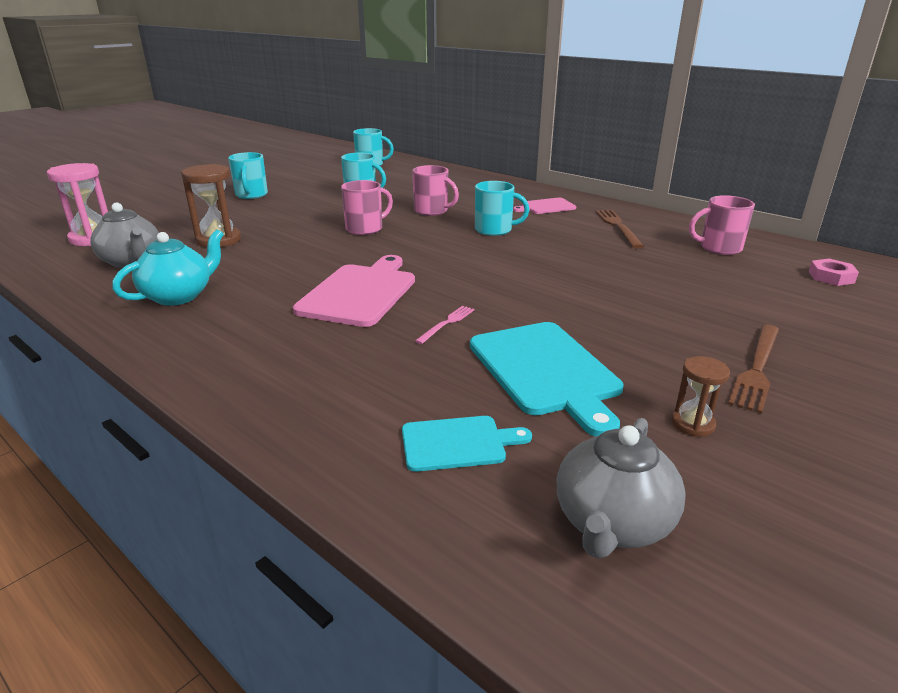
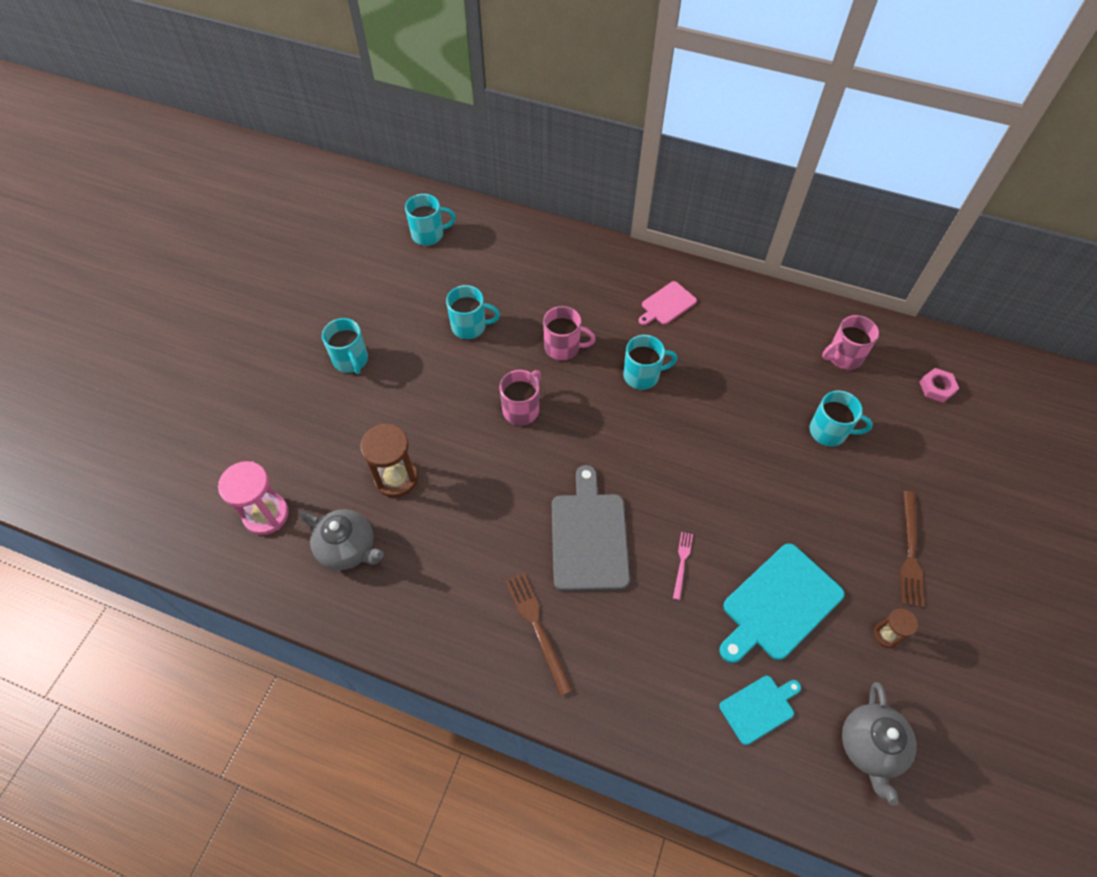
camera: 20 degrees left, 30 degrees up
turquoise teapot [112,229,224,306] -> none
pink cutting board [293,255,415,327] -> grey cutting board [552,465,630,591]
turquoise cutting board [470,322,623,436] -> turquoise cutting board turned 90 degrees clockwise [719,543,845,663]
brown fork [596,210,644,249] -> brown fork moved to [505,573,573,696]
none -> turquoise mug [809,390,873,447]

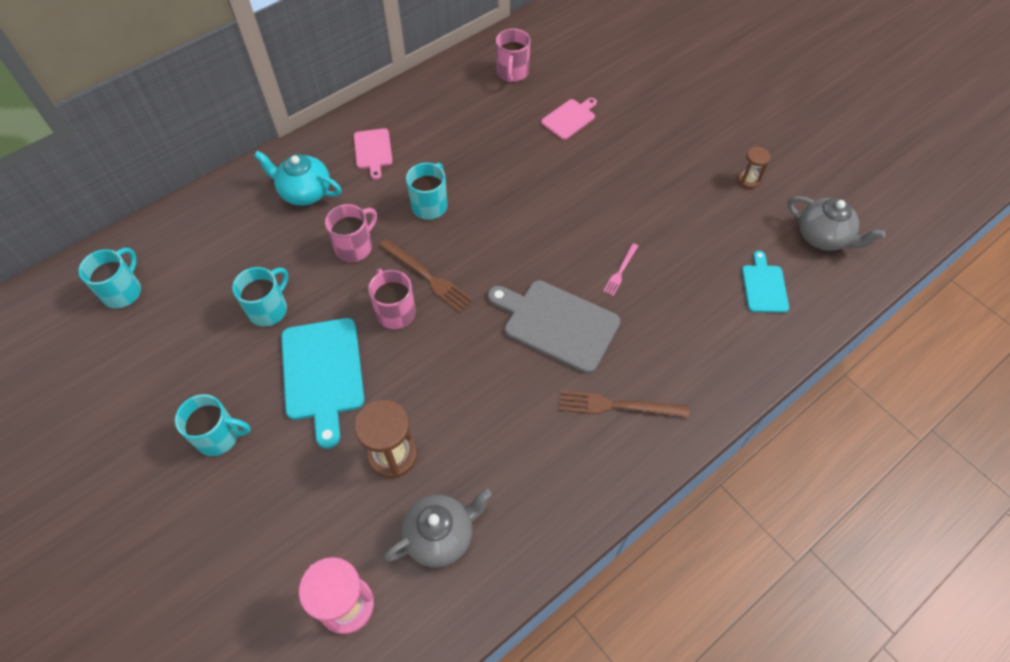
camera: 60 degrees left, 0 degrees up
pink fork [673,532,693,600] -> pink fork turned 105 degrees counterclockwise [603,243,638,296]
turquoise cutting board [719,543,845,663] -> turquoise cutting board moved to [281,318,364,449]
turquoise mug [809,390,873,447] -> pink cutting board [541,98,597,140]
brown fork [901,491,924,608] -> brown fork moved to [379,239,473,312]
pink nut [920,368,959,403] -> none
none -> turquoise teapot [254,150,341,206]

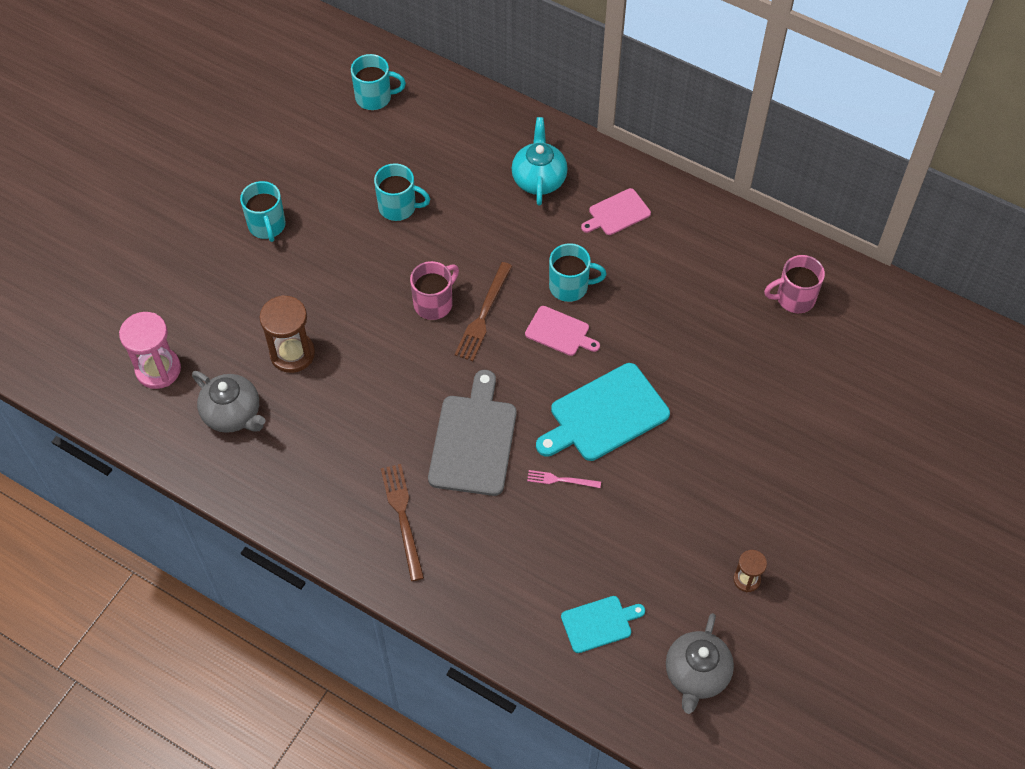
camera: 70 degrees right, 0 degrees up
turquoise cutting board [281,318,364,449] -> turquoise cutting board moved to [536,363,670,461]
pink mug [325,204,377,262] -> none
pink cutting board [541,98,597,140] -> pink cutting board moved to [525,306,600,356]

